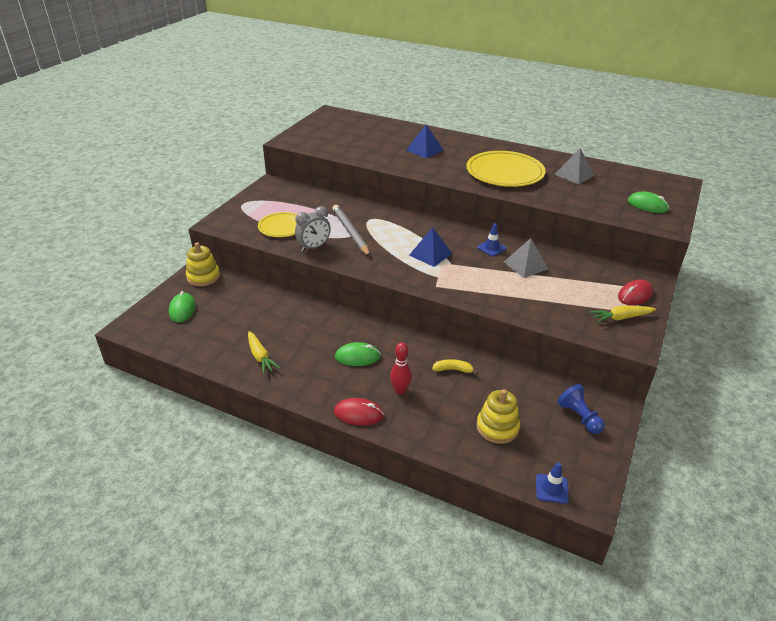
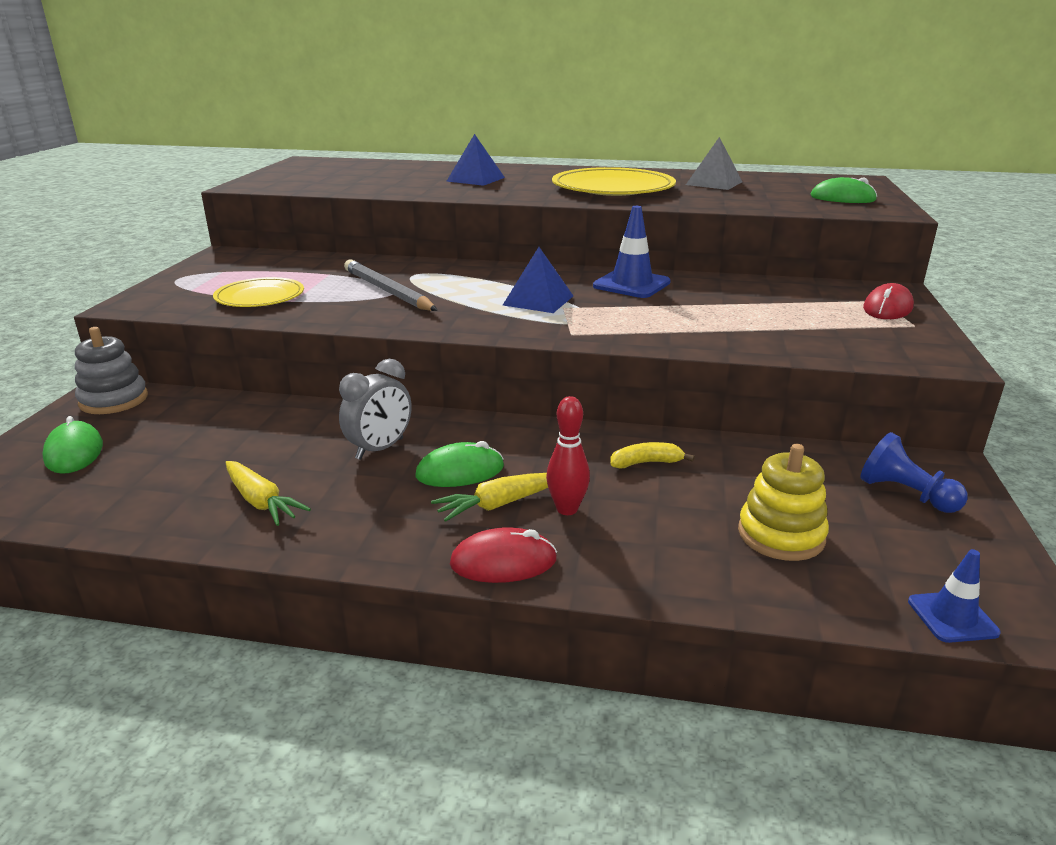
camera: 15 degrees left, 10 degrees down
yellow stacking toy [186,242,220,286] -> grey stacking toy [75,327,148,414]
grey clock [295,206,331,252] -> grey clock moved to [339,359,412,460]
blue traffic cone [477,223,506,256] -> blue traffic cone [593,206,671,298], size x1.66
grey pyramid [504,238,549,278] -> none
yellow carrot [589,306,656,323] -> yellow carrot moved to [431,473,548,522]

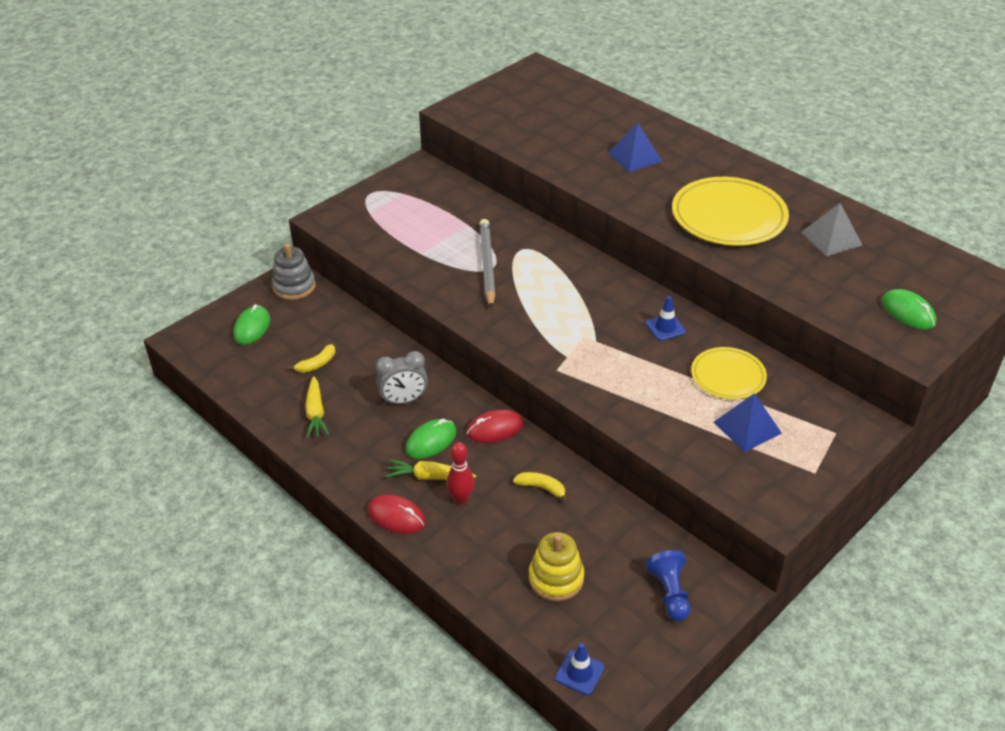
camera: 35 degrees right, 15 degrees up
yellow plate [213,277,304,307] -> yellow plate moved to [691,347,767,399]
green mouse [415,441,504,487] -> green mouse turned 60 degrees counterclockwise [405,419,456,459]
blue pyramid [503,247,573,313] -> blue pyramid moved to [714,393,782,452]
blue traffic cone [593,206,671,298] -> blue traffic cone [646,296,686,341], size x0.60
red mouse [863,283,914,319] -> red mouse moved to [467,409,523,443]
none -> yellow banana [288,344,335,373]

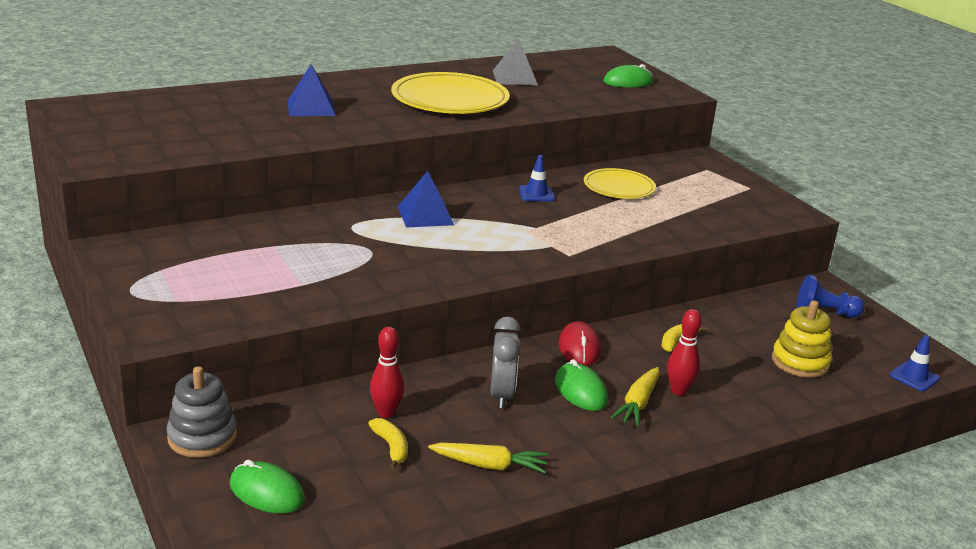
camera: 75 degrees left, 15 degrees down
red mouse [368,495,426,534] -> none
grey pencil [479,219,496,309] -> none
blue pyramid [714,393,782,452] -> blue pyramid moved to [398,171,454,228]
none -> red bowling pin [370,327,404,418]

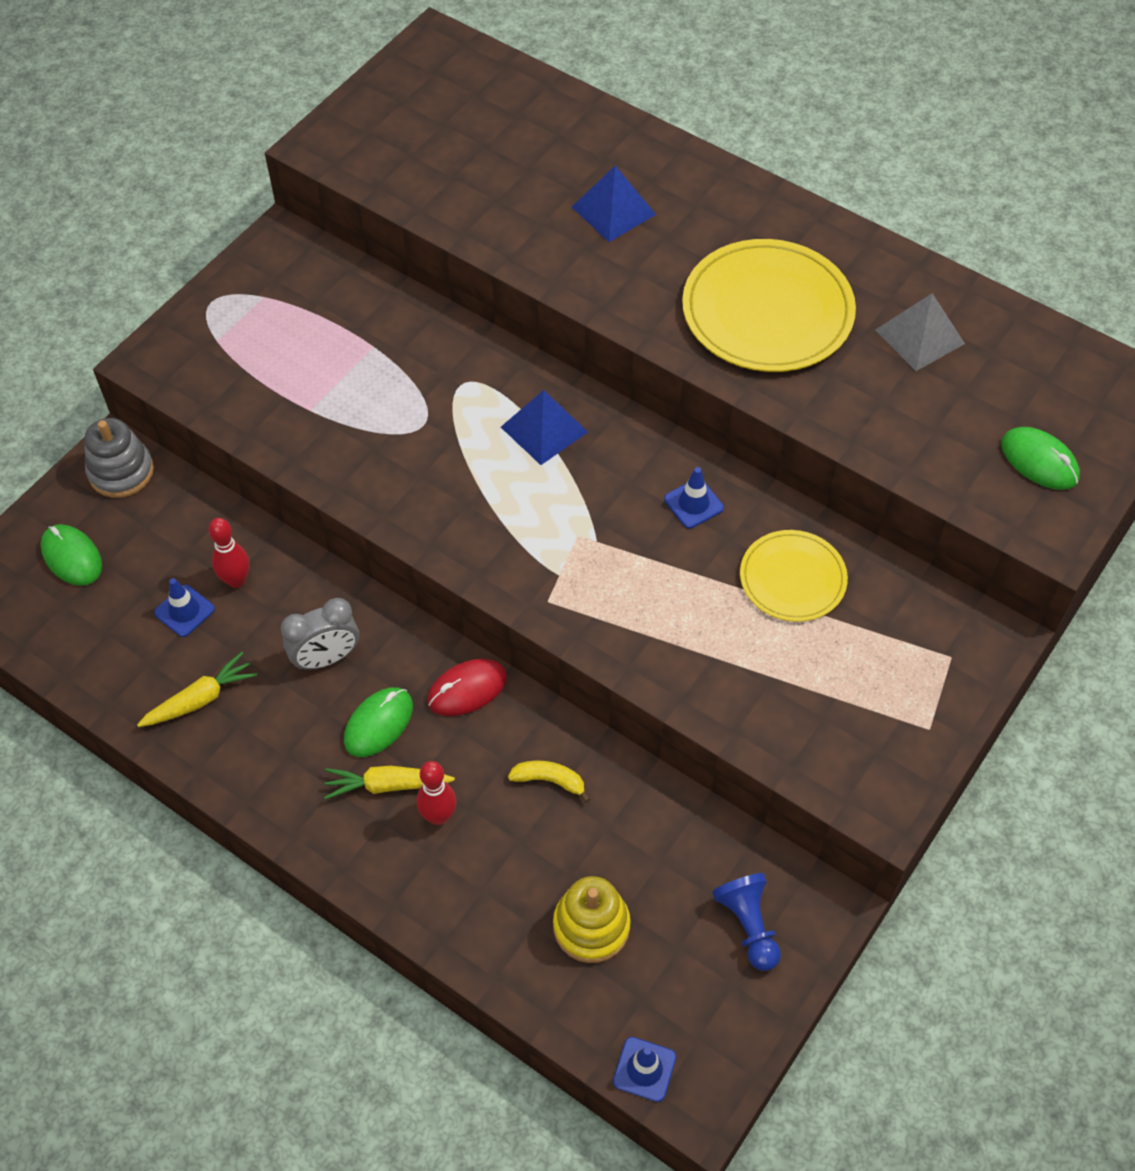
camera: 65 degrees right, 30 degrees up
green mouse [230,460,305,514] -> green mouse turned 45 degrees counterclockwise [41,524,102,586]
yellow banana [368,418,408,469] -> blue traffic cone [154,578,215,637]
yellow carrot [428,443,548,473] -> yellow carrot turned 105 degrees counterclockwise [137,652,257,727]

